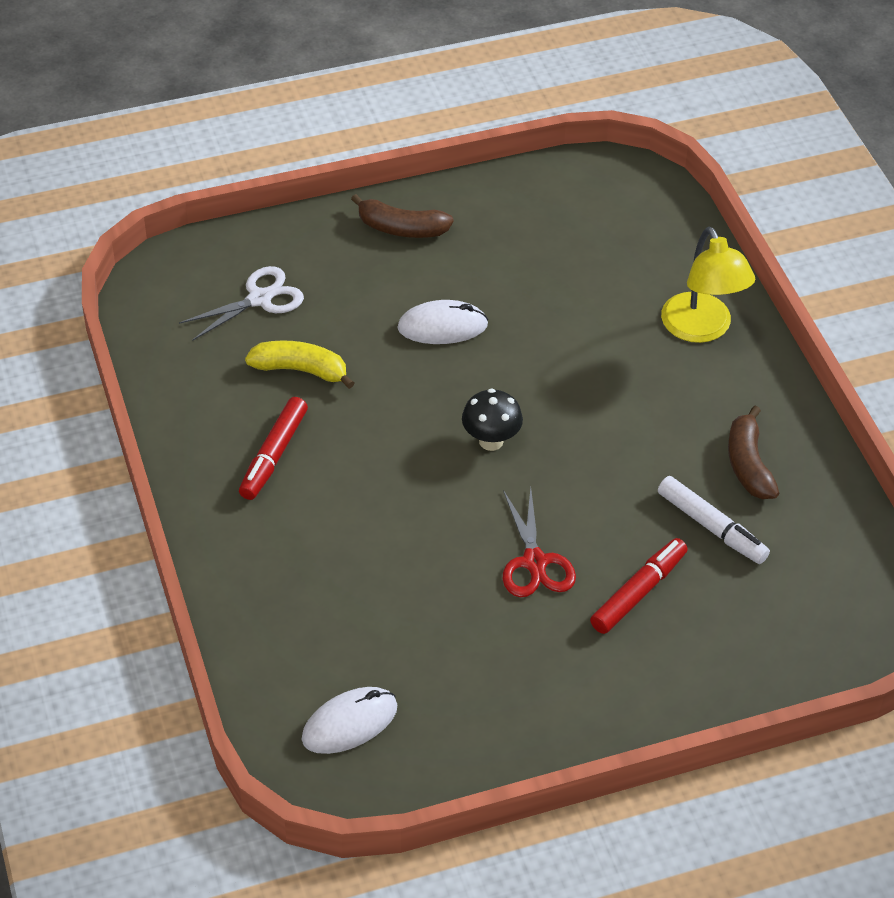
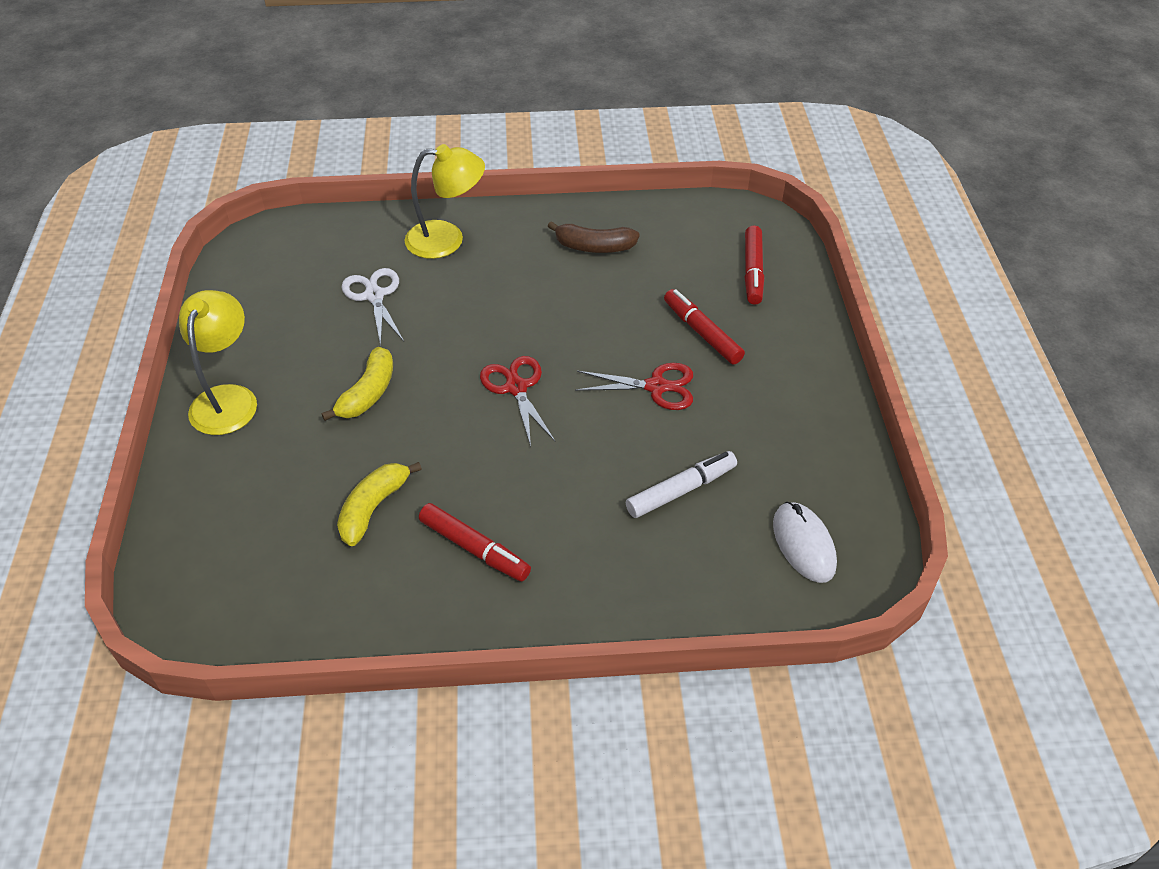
camera: 75 degrees left, 0 degrees up
white scissors [179,266,304,341] -> white scissors moved to [341,268,404,346]
brown banana [351,194,454,238] -> yellow lamp [179,290,257,435]
white mouse [397,300,488,344] -> yellow banana [322,347,393,421]
black mushroom [462,388,523,451] -> red scissors [480,356,555,447]
white marker [658,476,770,564] -> white marker moved to [626,451,737,518]
none -> red marker [745,225,764,305]

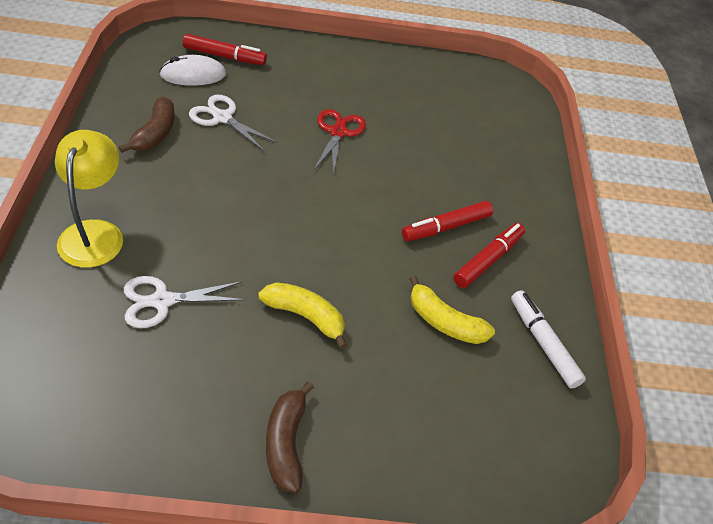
camera: 90 degrees left, 0 degrees up
yellow lamp [179,290,257,435] -> brown banana [266,382,314,493]
red scissors [480,356,555,447] -> none
white marker [626,451,737,518] -> white marker moved to [511,290,586,389]
red marker [664,289,745,364] -> red marker moved to [402,201,493,241]
white mouse [773,502,837,583] -> white mouse moved to [159,55,226,86]
none -> white scissors [189,95,278,152]

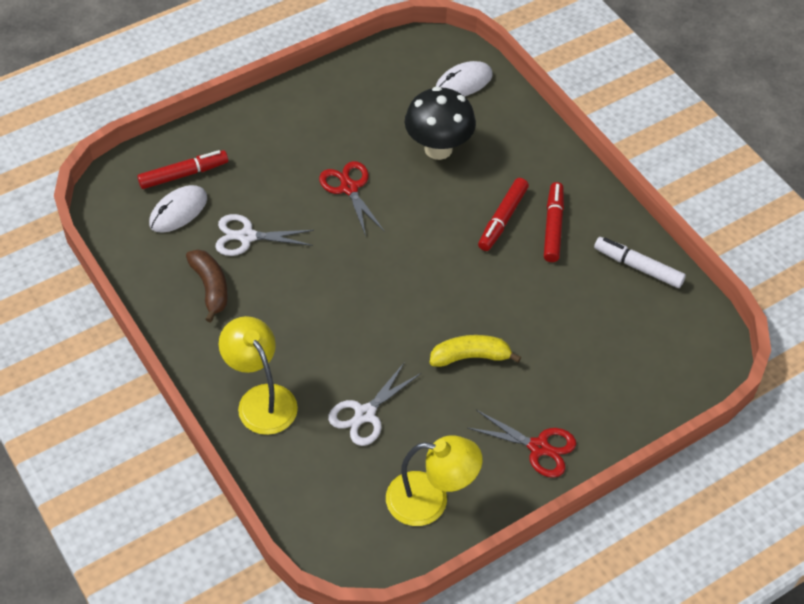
camera: 30 degrees left, 5 degrees up
brown banana [266,382,314,493] -> red scissors [468,410,576,478]
yellow banana [409,276,495,344] -> none
none -> yellow lamp [386,436,483,526]
none -> black mushroom [405,86,476,160]
none -> white mouse [436,61,493,96]

